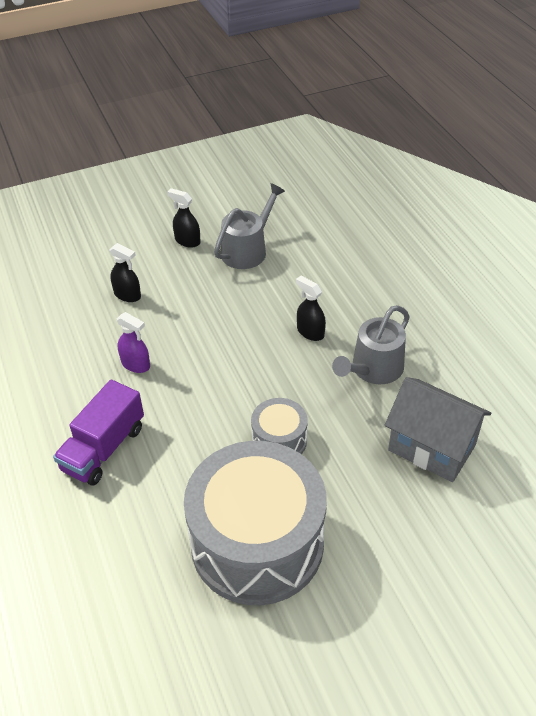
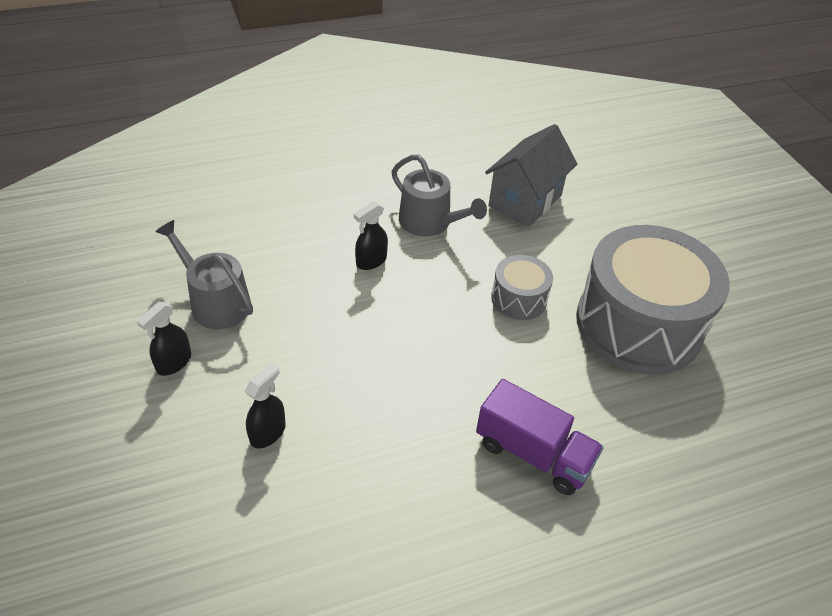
camera: 90 degrees left, 0 degrees up
purple spray bottle [117,312,150,373] -> none

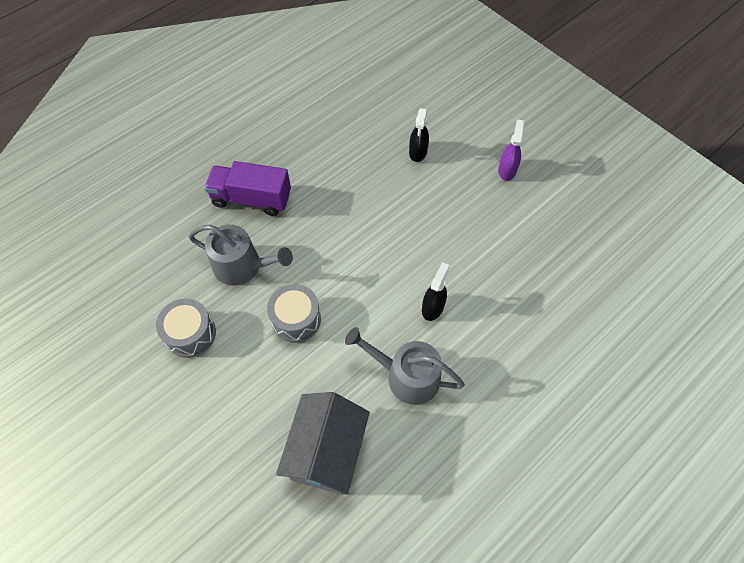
camera: 160 degrees right, 15 degrees up
black spray bottle [137,302,191,376] -> purple spray bottle [498,120,525,181]
grey watering can [155,220,253,329] -> grey watering can moved to [189,225,293,285]
grey drum [576,225,730,375] -> grey drum [156,298,216,358], size x0.46

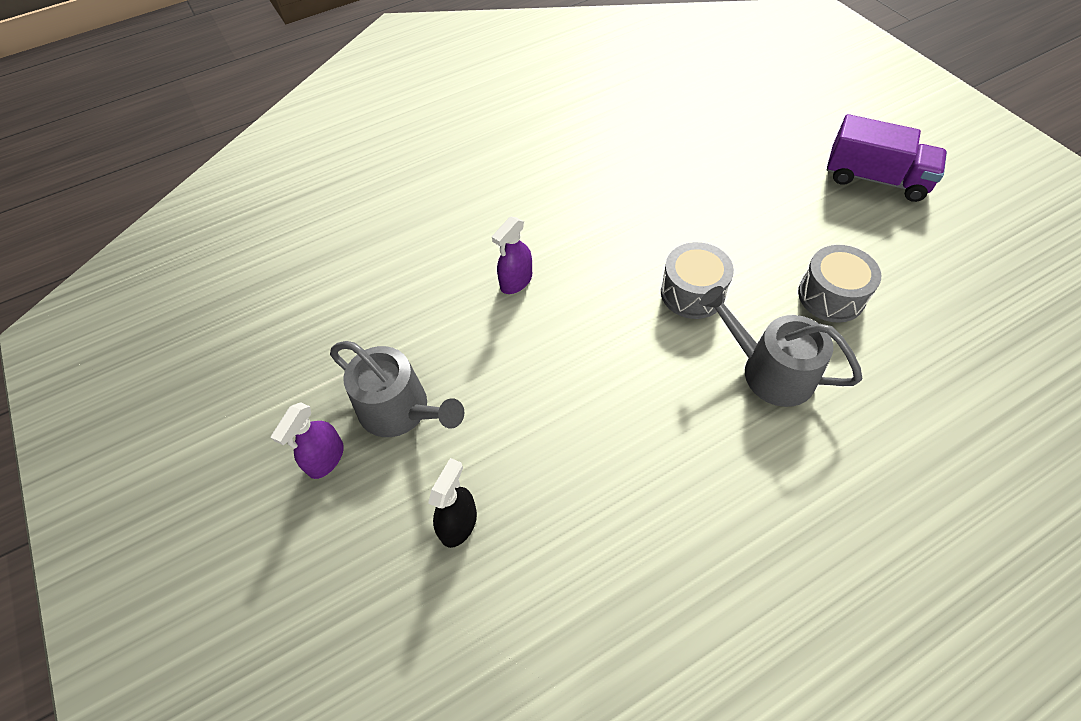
camera: 165 degrees left, 5 degrees down
purple truck [204,161,291,216] -> purple truck moved to [827,114,947,202]
grey house [276,392,370,495] -> none
grey watering can [345,327,465,405] -> grey watering can moved to [330,341,465,437]
black spray bottle [422,262,450,321] -> purple spray bottle [492,216,532,294]

